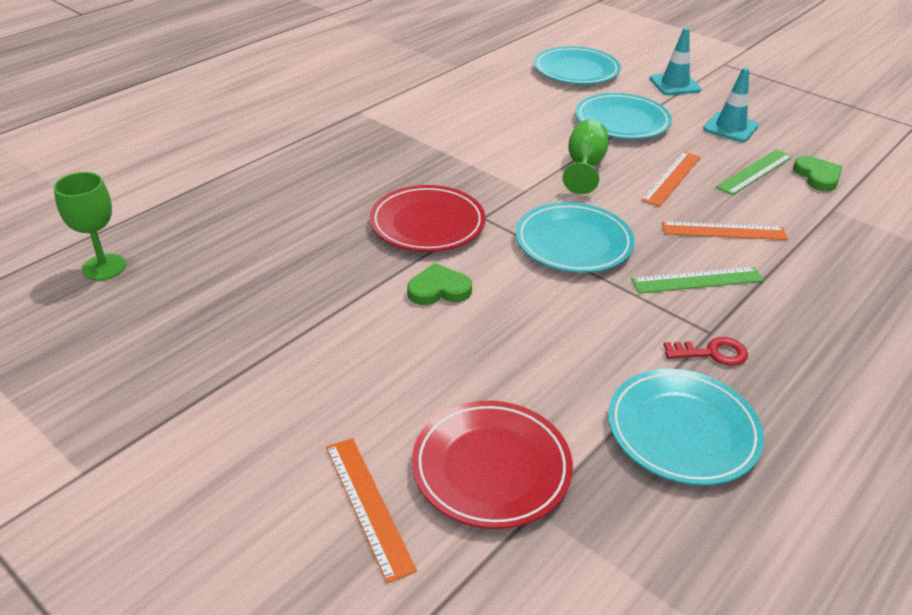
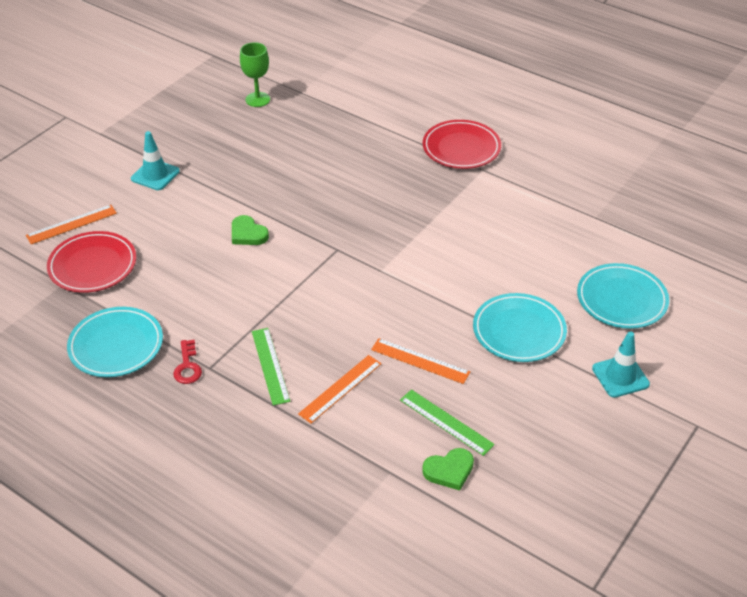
camera: 85 degrees right, 5 degrees up
red plate [370,185,485,252] -> red plate moved to [423,120,501,169]
green heart [407,263,472,305] -> green heart turned 150 degrees clockwise [232,215,269,245]
turquoise plate [515,202,635,273] -> none
green goblet [563,120,609,194] -> none
orange ruler [662,221,788,240] -> orange ruler turned 45 degrees clockwise [298,355,382,423]
turquoise traffic cone [703,68,759,142] -> turquoise traffic cone moved to [131,131,180,190]

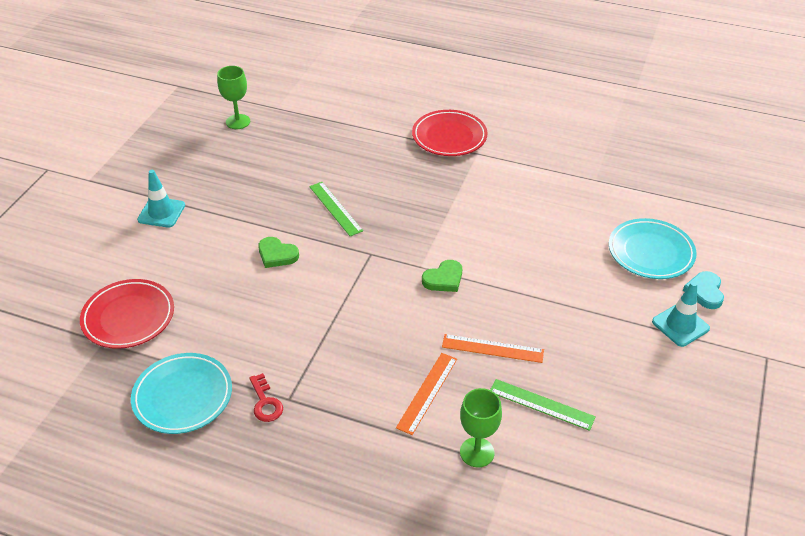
camera: 15 degrees left, 0 degrees up
orange ruler [26,205,117,244] -> none
green ruler [252,328,290,406] -> green ruler moved to [309,182,363,236]
green heart [422,448,474,491] -> green heart moved to [422,260,462,292]
turquoise plate [473,293,567,362] -> none
none -> green goblet [460,388,502,467]
none -> turquoise heart [683,271,724,309]

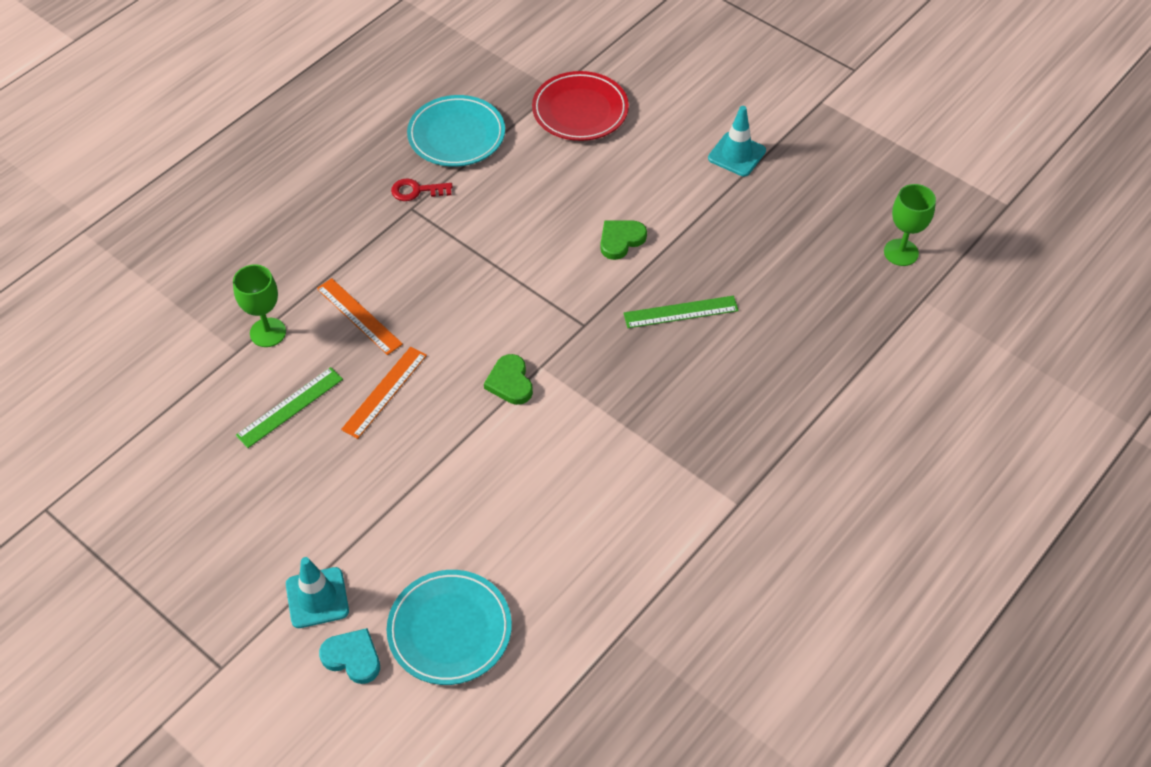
camera: 110 degrees right, 10 degrees up
red plate [412,110,487,156] -> none

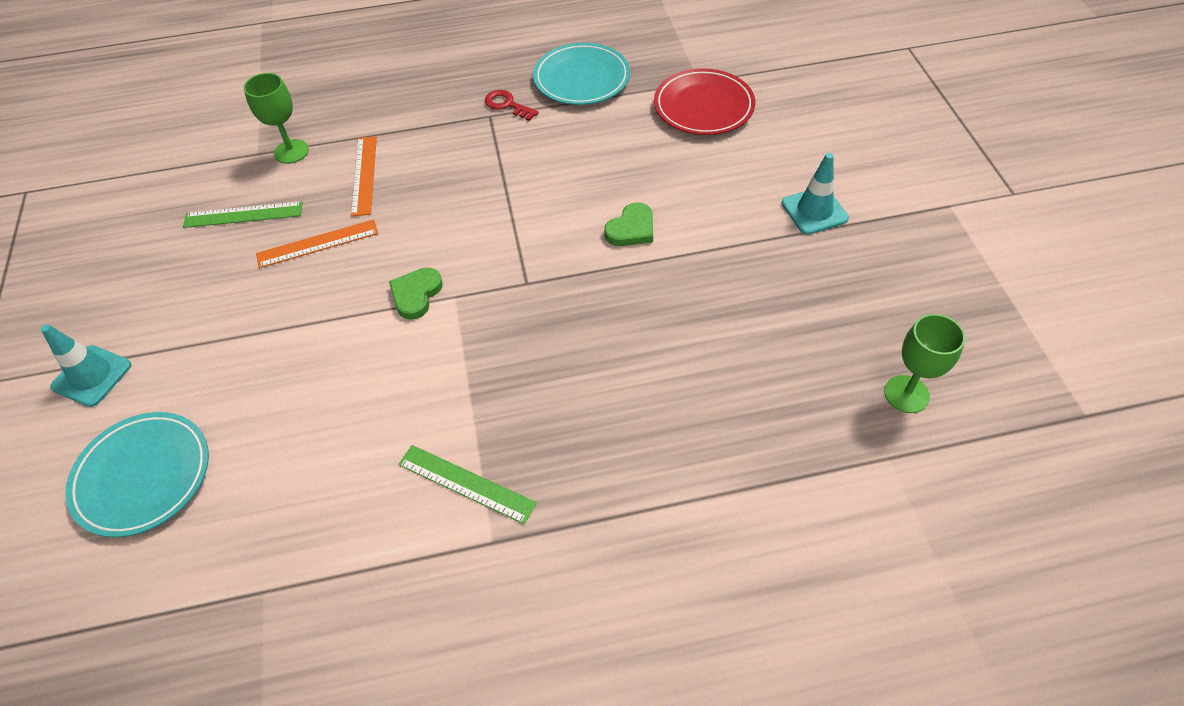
camera: 40 degrees right, 0 degrees up
turquoise heart [319,628,380,684] -> none
green heart [600,221,647,260] -> green heart turned 135 degrees clockwise [604,202,653,246]
green ruler [623,296,739,328] -> green ruler moved to [398,445,537,524]

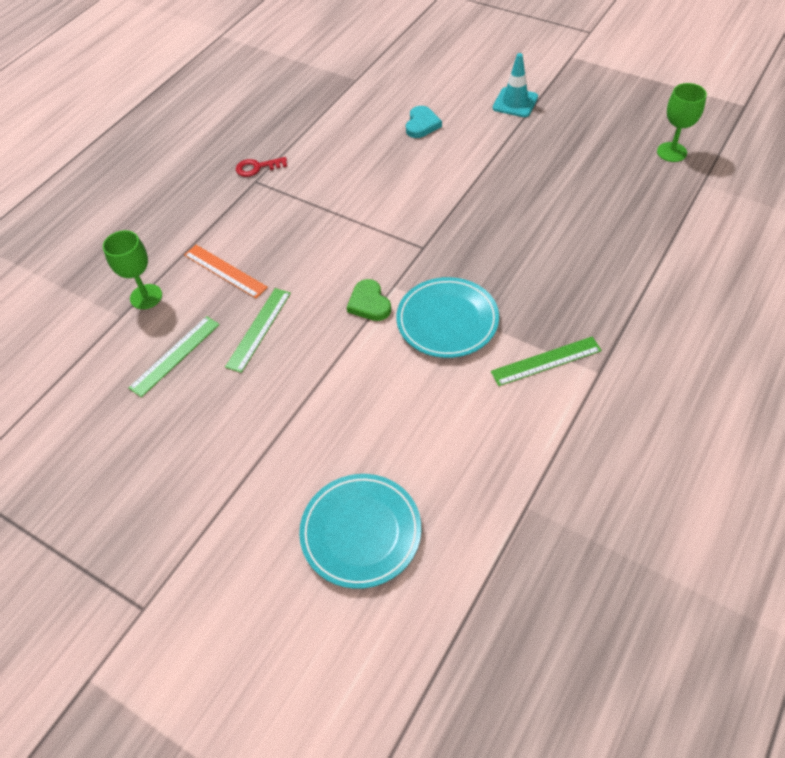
camera: 45 degrees left, 0 degrees up
turquoise traffic cone [41,324,131,407] -> none
orange ruler [256,219,378,268] -> green ruler [225,288,291,373]
turquoise plate [533,43,630,105] -> turquoise plate moved to [396,277,499,358]
green heart [604,202,653,246] -> none
red plate [654,68,755,135] -> none
none -> turquoise heart [406,106,442,138]

